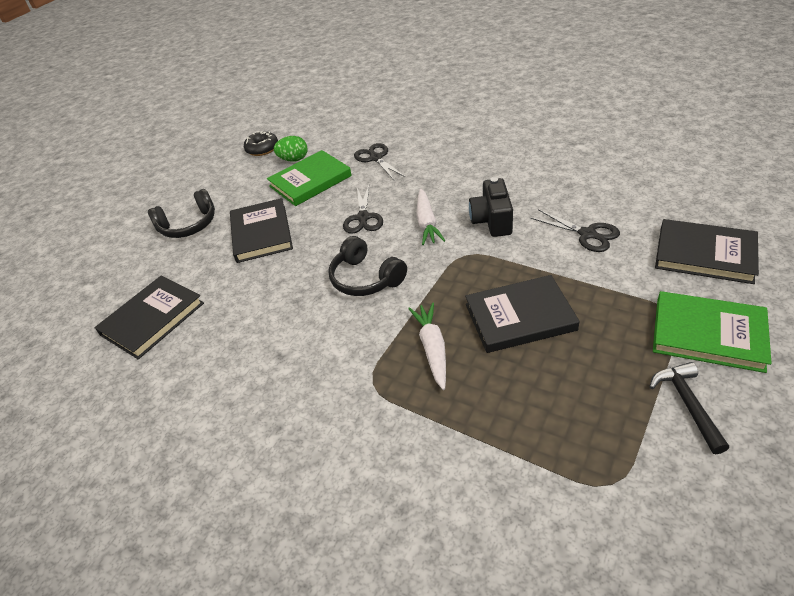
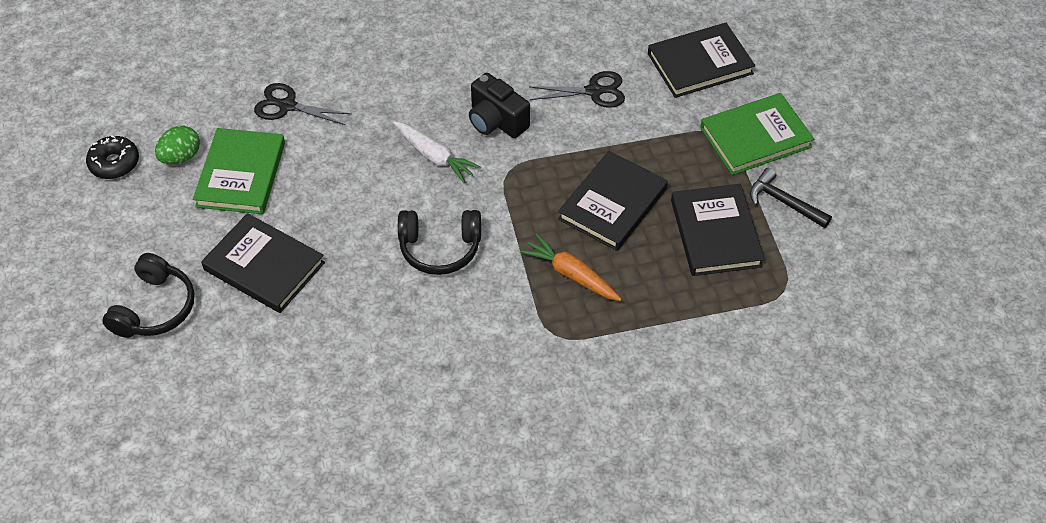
camera: 50 degrees left, 10 degrees up
black book [95,275,204,359] -> black book moved to [671,184,764,276]
black scissors [343,185,383,234] -> none
white carrot [408,302,446,390] -> orange carrot [520,234,622,301]

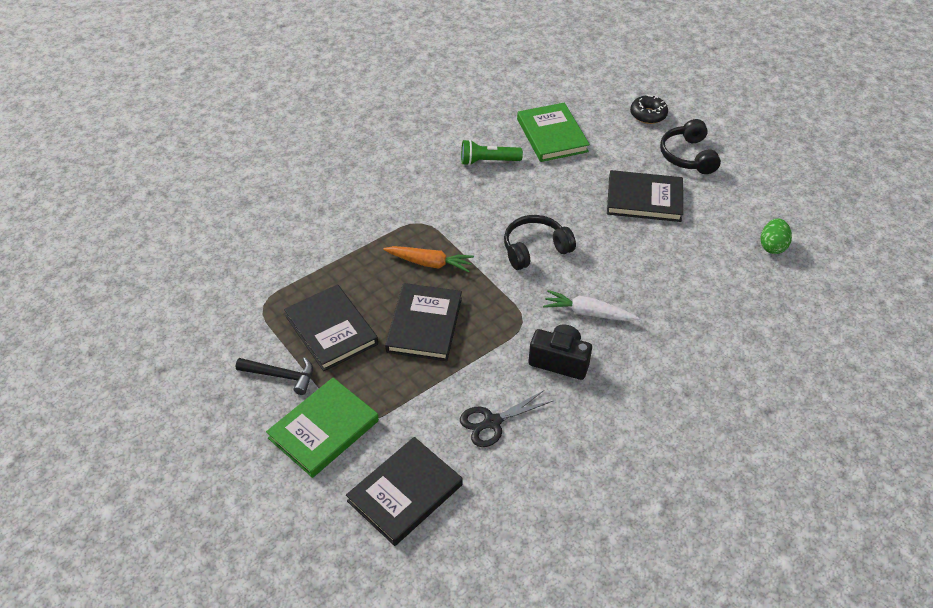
camera: 155 degrees right, 5 degrees down
black donut [86,135,139,179] -> black donut moved to [630,95,668,124]
green book [193,128,285,214] -> green book moved to [517,103,590,162]
black scissors [254,83,351,125] -> none
none -> green flashlight [461,140,523,165]

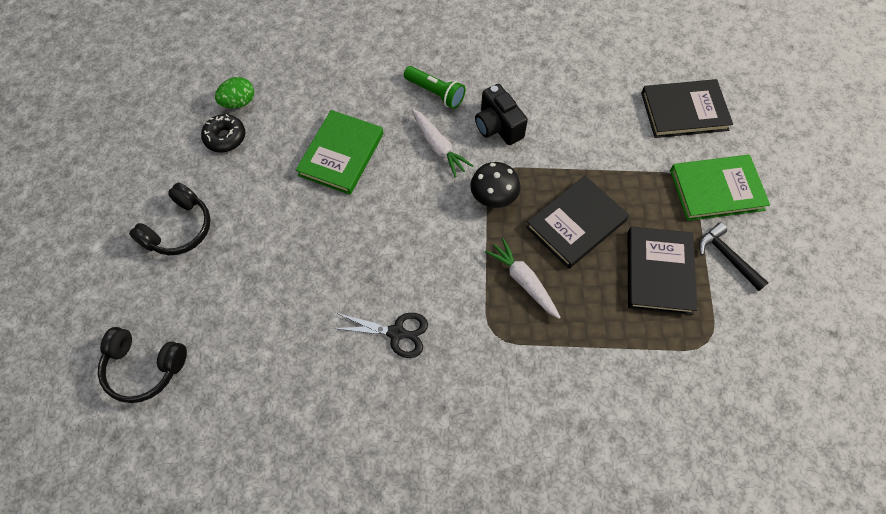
camera: 140 degrees left, 15 degrees up
orange carrot [383,246,474,273] -> white carrot [485,238,561,319]
black scissors [460,390,553,447] -> black scissors moved to [332,313,428,358]
green flashlight [461,140,523,165] -> green flashlight moved to [404,66,466,109]
black headphones [504,215,576,270] -> black headphones moved to [98,327,187,403]
green book [517,103,590,162] -> green book moved to [296,110,383,195]
black book [607,170,683,222] -> none
black donut [630,95,668,124] -> black donut moved to [201,114,245,152]
none -> black mushroom [470,162,521,208]

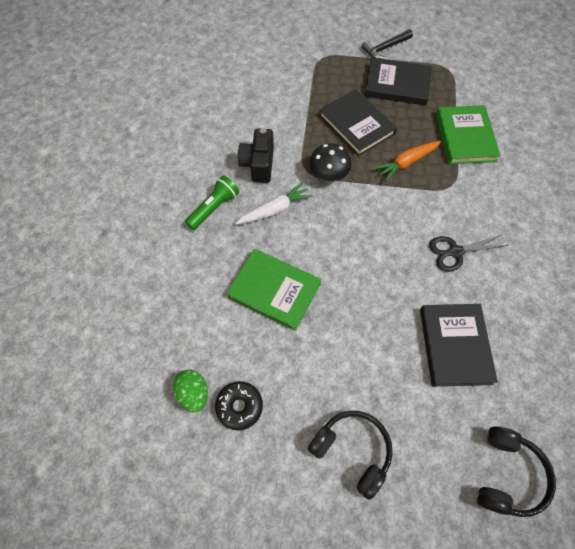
camera: 85 degrees left, 0 degrees up
black scissors [332,313,428,358] -> black scissors turned 120 degrees counterclockwise [429,235,509,272]
black camera [475,84,528,145] -> black camera turned 120 degrees clockwise [238,128,274,183]
white carrot [485,238,561,319] -> orange carrot [373,141,441,182]
black book [641,79,733,138] -> black book moved to [420,304,498,387]
green book [670,155,770,221] -> green book moved to [436,105,501,164]

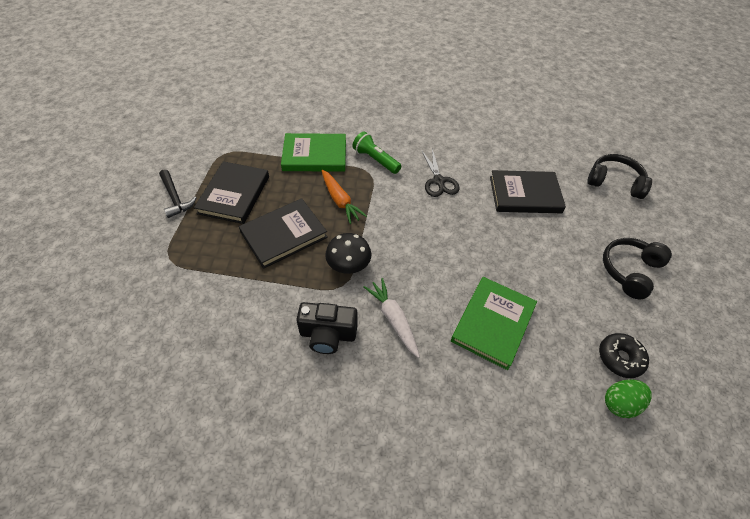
camera: 90 degrees left, 10 degrees down
green flashlight [185,175,239,230] -> green flashlight moved to [352,131,401,174]

